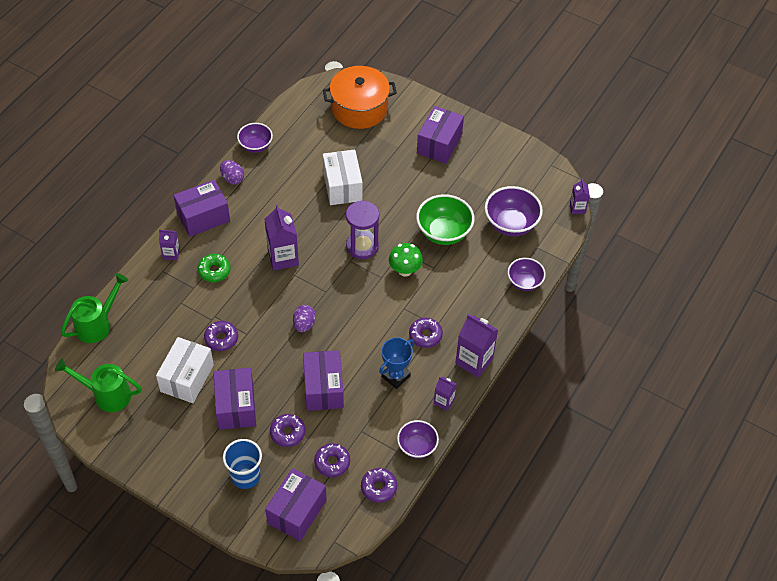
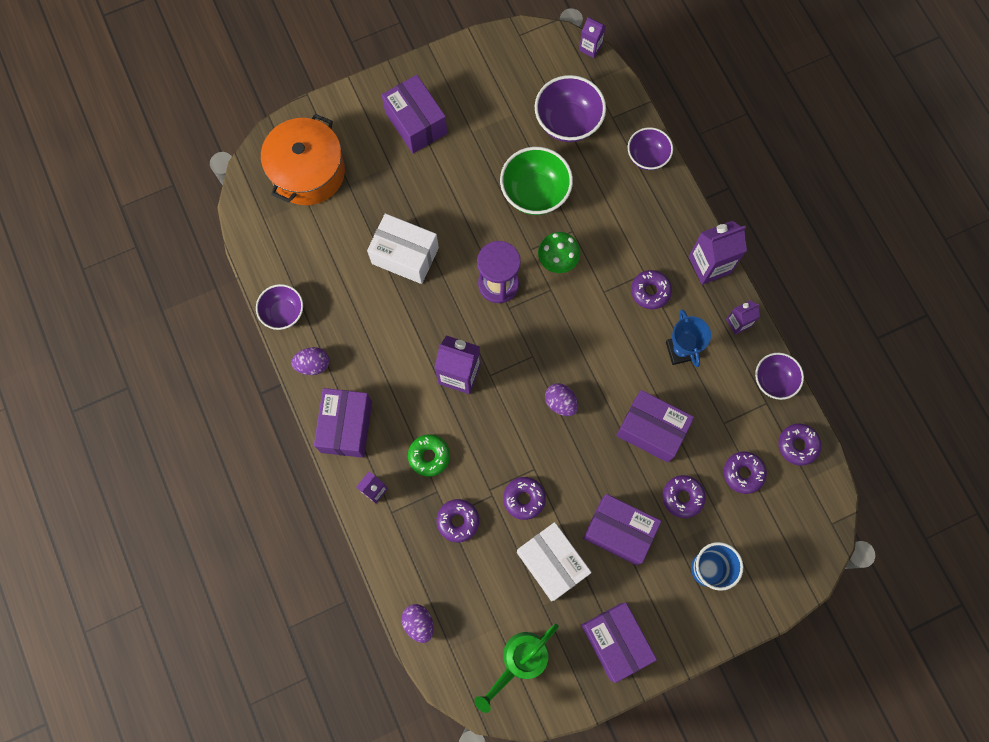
camera: 55 degrees left, 20 degrees up
green watering can [61,273,128,343] -> purple egg [401,604,434,643]
purple box [265,468,327,541] -> purple box moved to [581,603,657,683]
none -> purple donut [436,499,479,542]

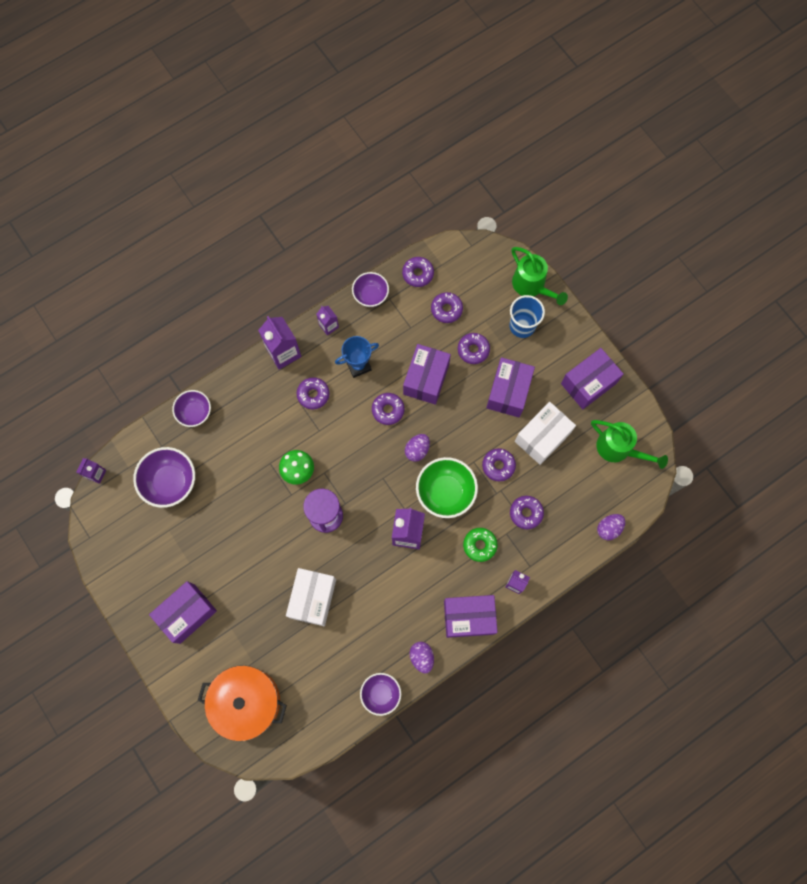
camera: 100 degrees left, 0 degrees up
green bowl [500,147,573,215] -> green bowl moved to [416,457,478,518]
none -> purple donut [372,393,405,425]
none -> green watering can [512,247,568,305]

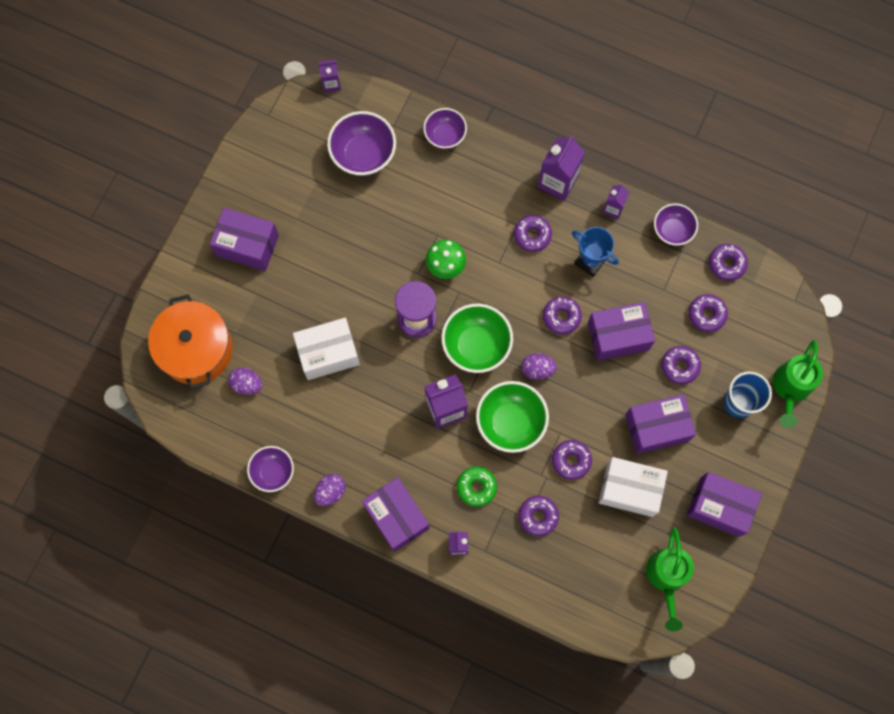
camera: 60 degrees right, 0 degrees up
purple egg [597,514,625,540] -> purple egg moved to [228,367,262,395]
none -> green bowl [441,304,513,373]

